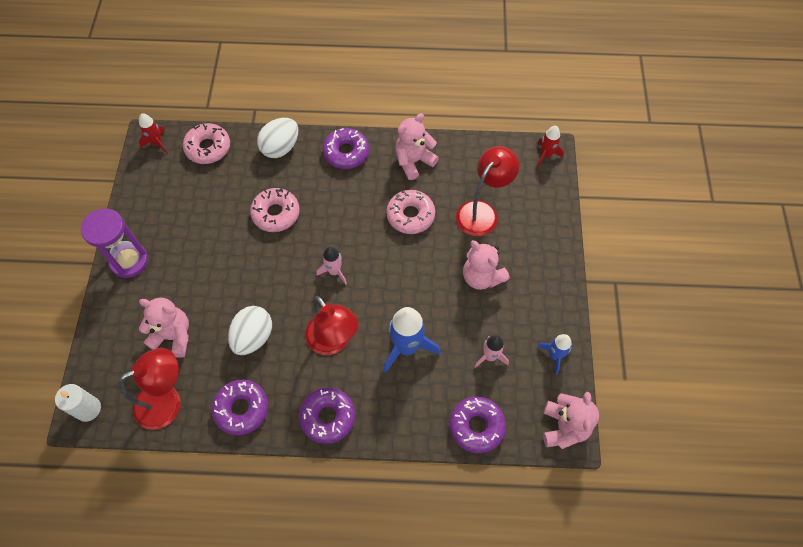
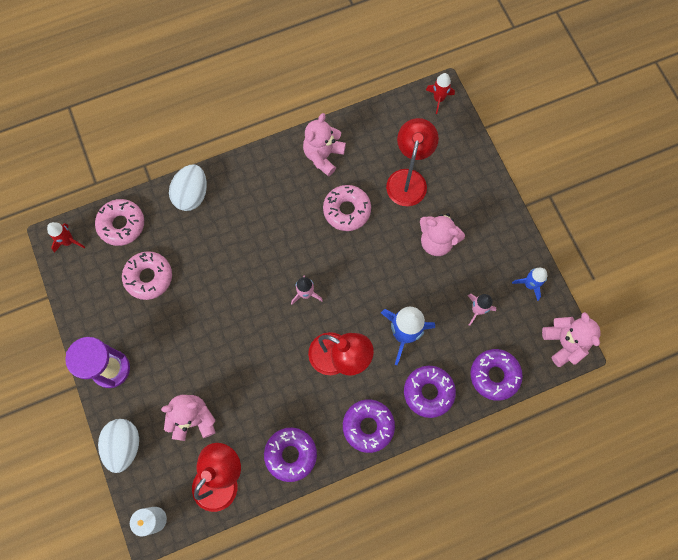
camera: 25 degrees left, 10 degrees up
white egg [228,306,272,355] -> white egg moved to [98,419,139,473]
pink donut [250,188,300,232] -> pink donut moved to [122,251,172,300]
purple donut [323,128,369,169] -> purple donut moved to [404,366,456,418]

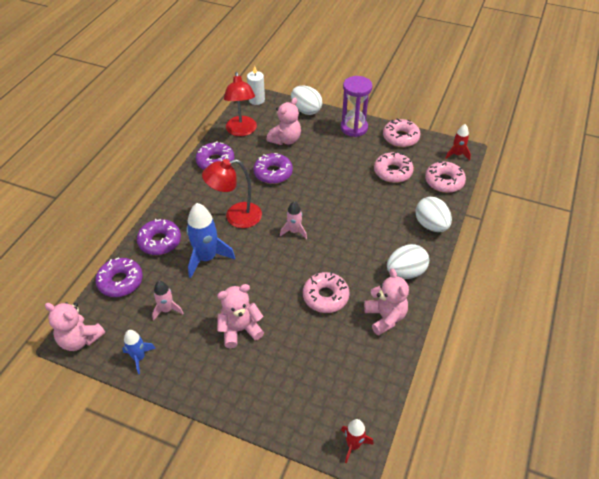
camera: 135 degrees right, 25 degrees down
purple donut [343,399,395,453] -> purple donut moved to [253,153,293,184]
red lamp [386,118,439,206] -> none
none -> pink donut [383,118,420,147]
none -> white egg [387,244,429,279]

